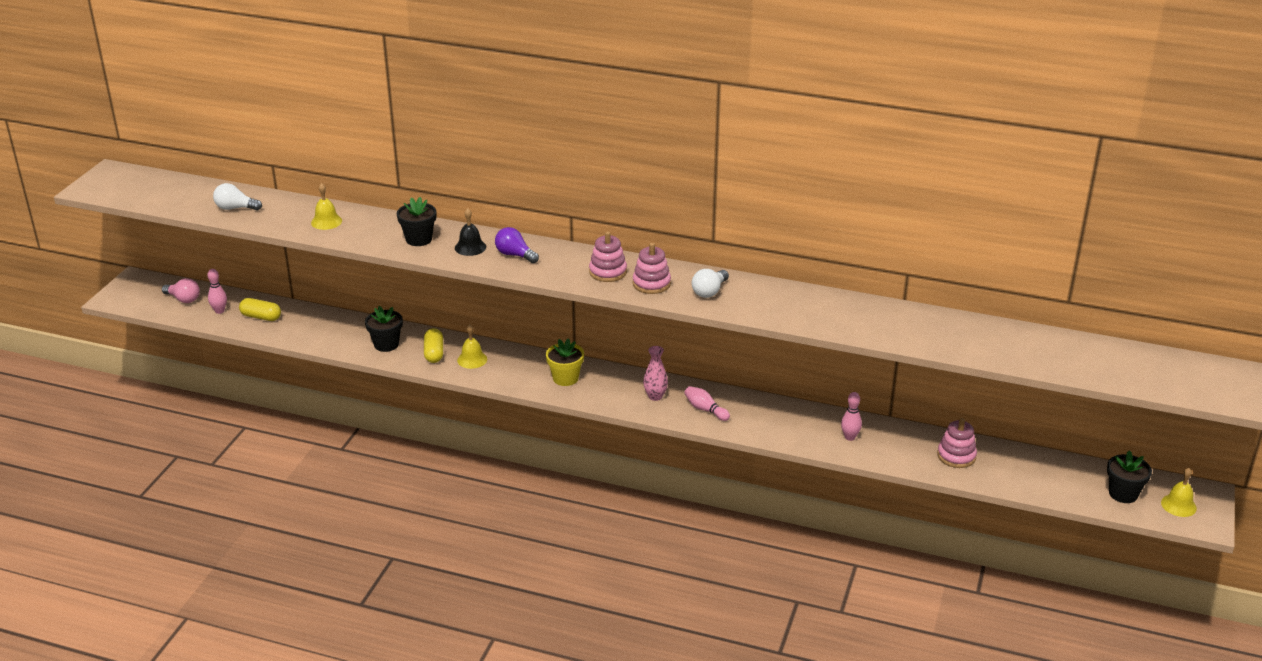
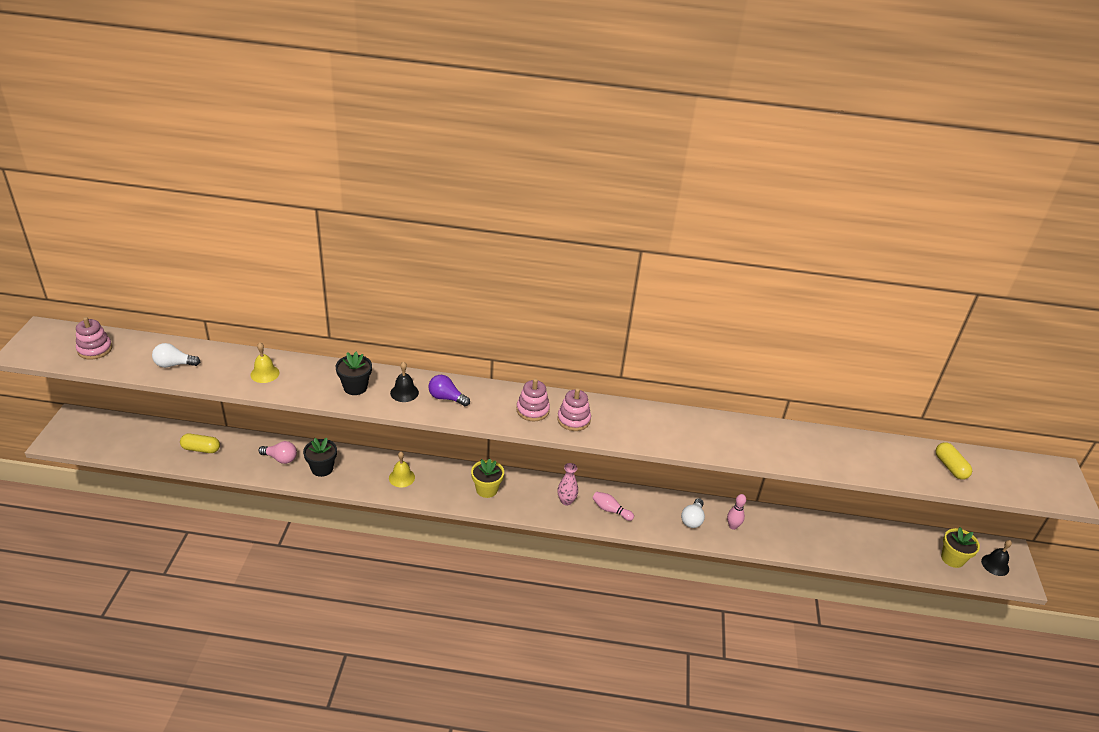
camera: 15 degrees left, 5 degrees up
pink light bulb [162,278,200,303] -> pink light bulb moved to [259,441,297,464]
pink bowling pin [207,269,227,314] -> none
yellow capsule [424,328,443,363] -> yellow capsule moved to [936,442,972,480]
white light bulb [692,269,729,298] -> white light bulb moved to [681,498,705,528]
pink stacking toy [937,418,977,468] -> pink stacking toy moved to [76,317,112,360]
black flower pot [1107,450,1152,503] -> yellow flower pot [941,527,980,568]
yellow bell [1161,468,1197,517] -> black bell [981,540,1012,576]

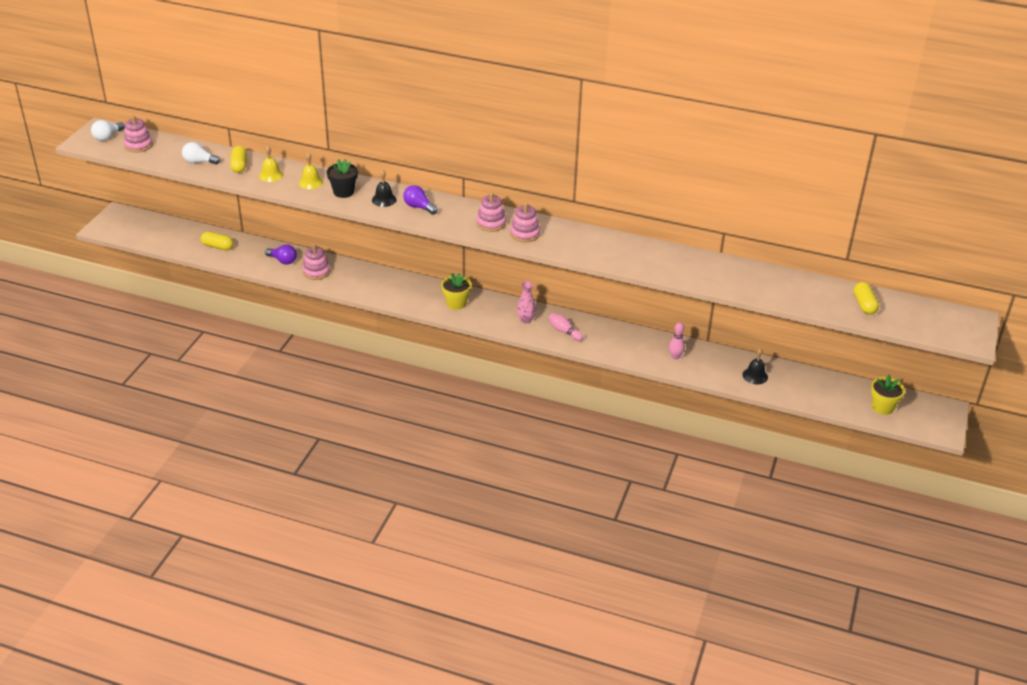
camera: 15 degrees right, 0 degrees up
pink light bulb [259,441,297,464] -> purple light bulb [265,244,297,265]
black flower pot [303,438,337,477] -> pink stacking toy [303,244,330,280]
yellow bell [389,452,415,487] -> yellow bell moved to [299,153,323,189]
white light bulb [681,498,705,528] -> white light bulb moved to [91,120,125,141]
black bell [981,540,1012,576] -> black bell moved to [743,348,768,384]
none -> yellow capsule [230,146,247,173]

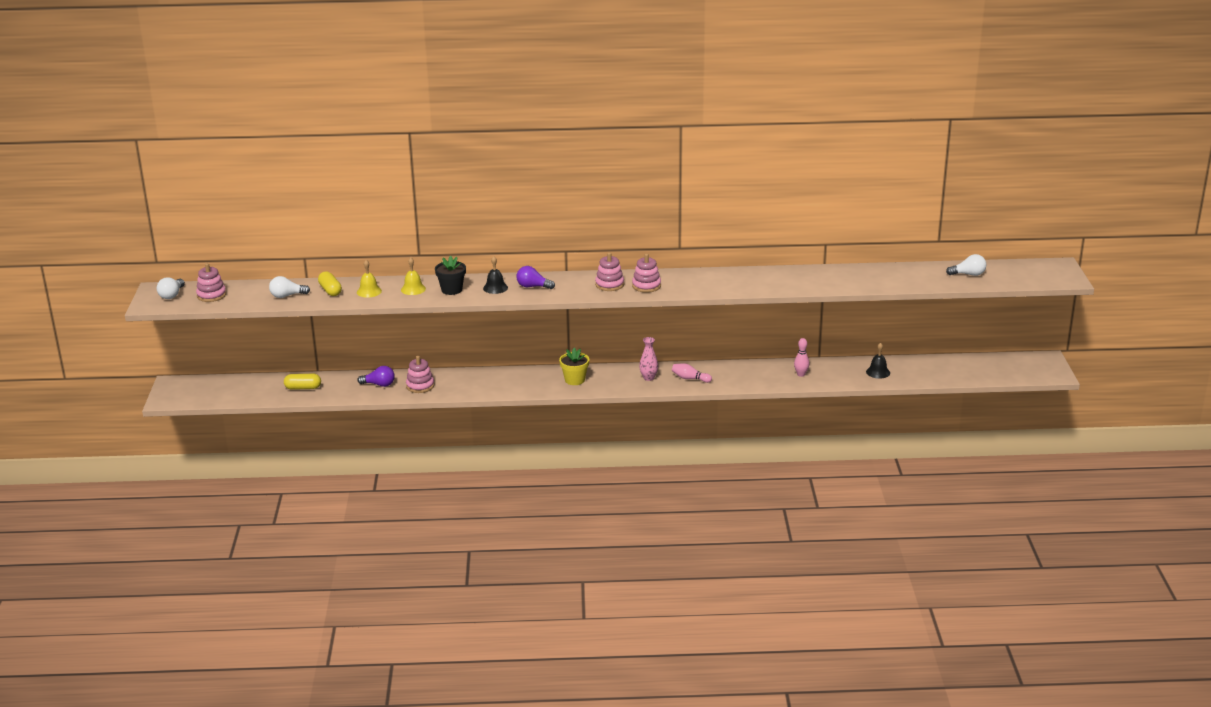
camera: 20 degrees left, 10 degrees down
yellow capsule [853,282,879,315] -> white light bulb [946,254,986,276]
yellow flower pot [871,375,905,415] -> none

